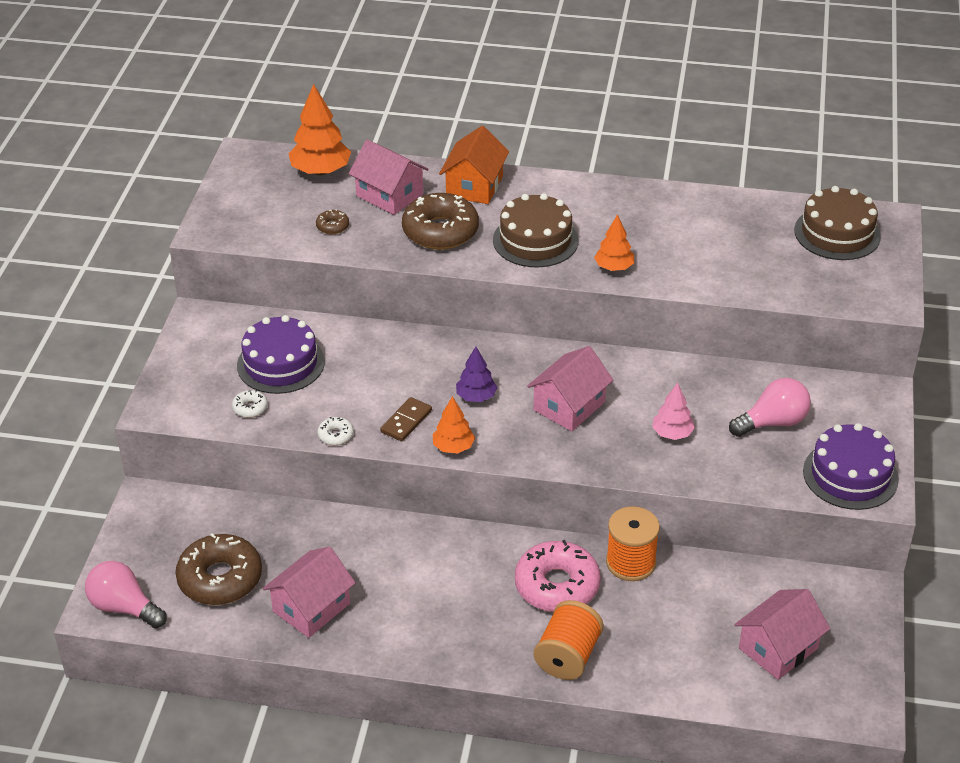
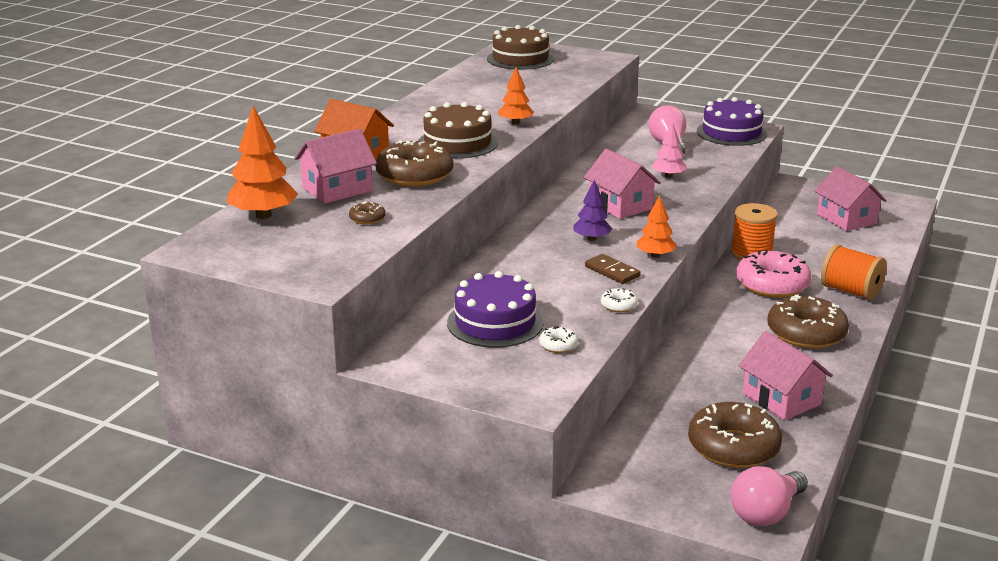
camera: 75 degrees left, 15 degrees down
none -> brown donut [767,295,849,348]

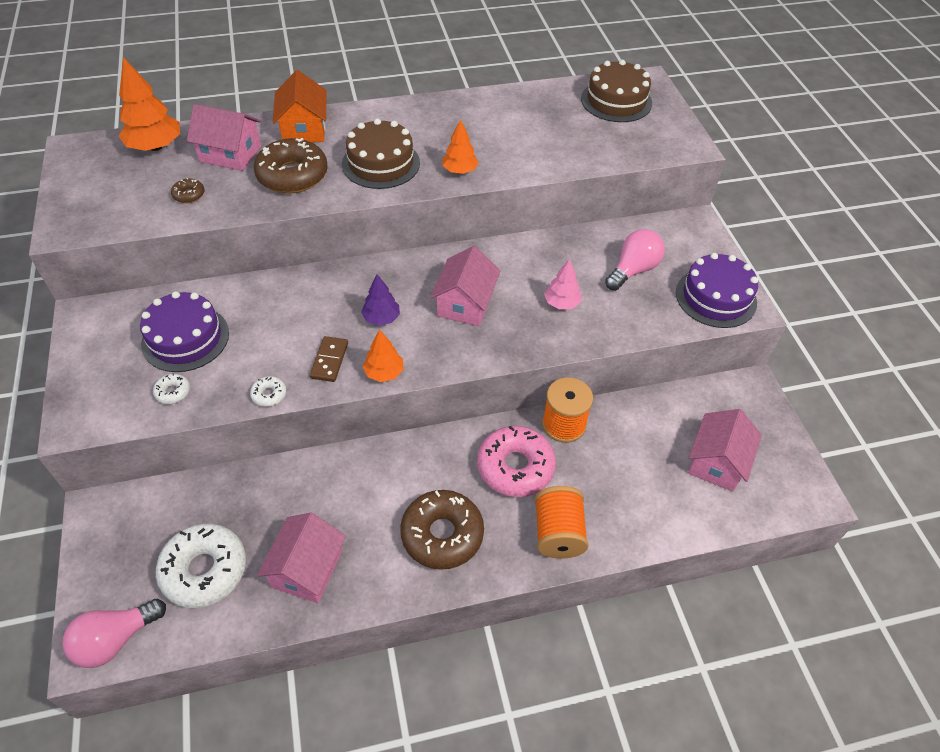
camera: 50 degrees right, 25 degrees up
brown donut [688,402,782,468] -> white donut [156,524,246,608]
pink light bulb [731,466,808,527] -> pink light bulb turned 45 degrees counterclockwise [62,599,166,668]

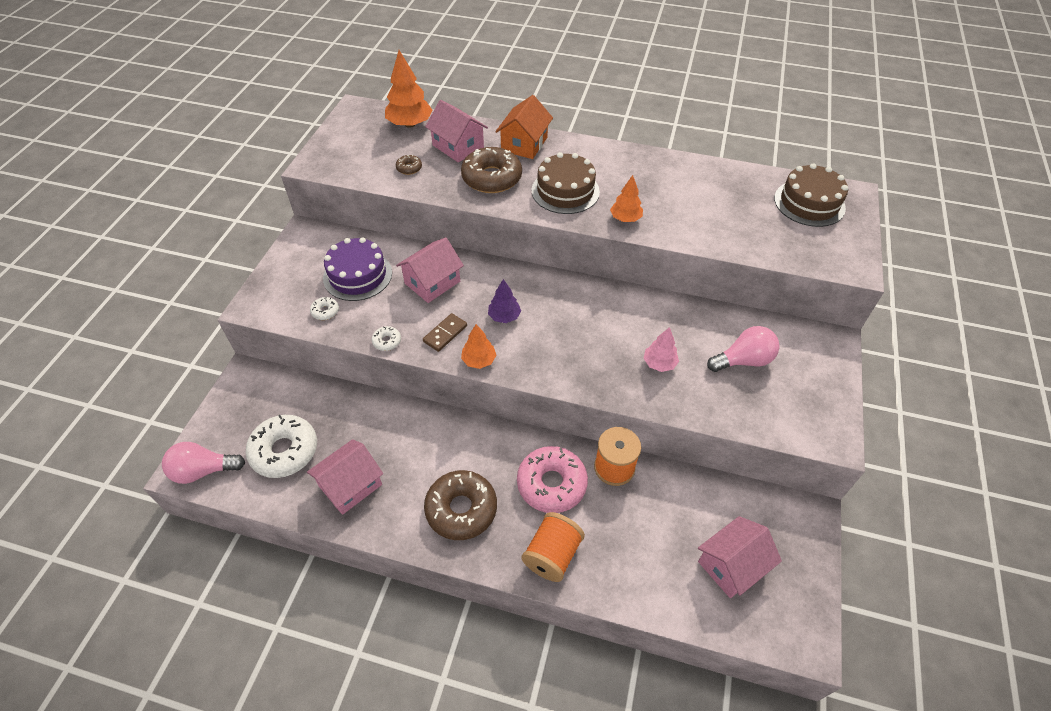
camera: 30 degrees right, 0 degrees up
pink house [430,246,500,326] -> pink house moved to [396,238,464,303]
purple cake [676,253,758,328] -> none

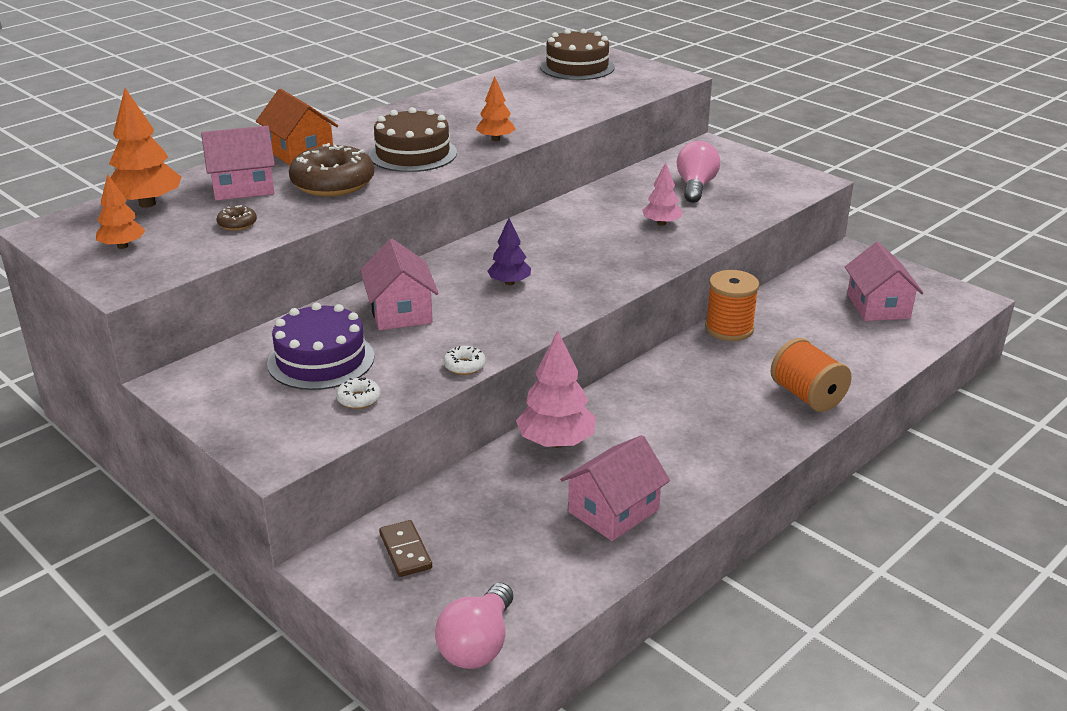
camera: 60 degrees left, 20 degrees down
white donut [246,415,317,478] -> none
pink house [307,439,383,515] -> pink house turned 60 degrees clockwise [560,435,670,541]
brown domino [423,313,467,352] -> brown domino moved to [379,520,432,577]
brown donut [424,470,497,540] -> none
orange tree [461,324,496,369] -> orange tree moved to [96,174,145,249]
pink donut [517,446,588,513] -> none
none -> pink tree [516,331,596,448]

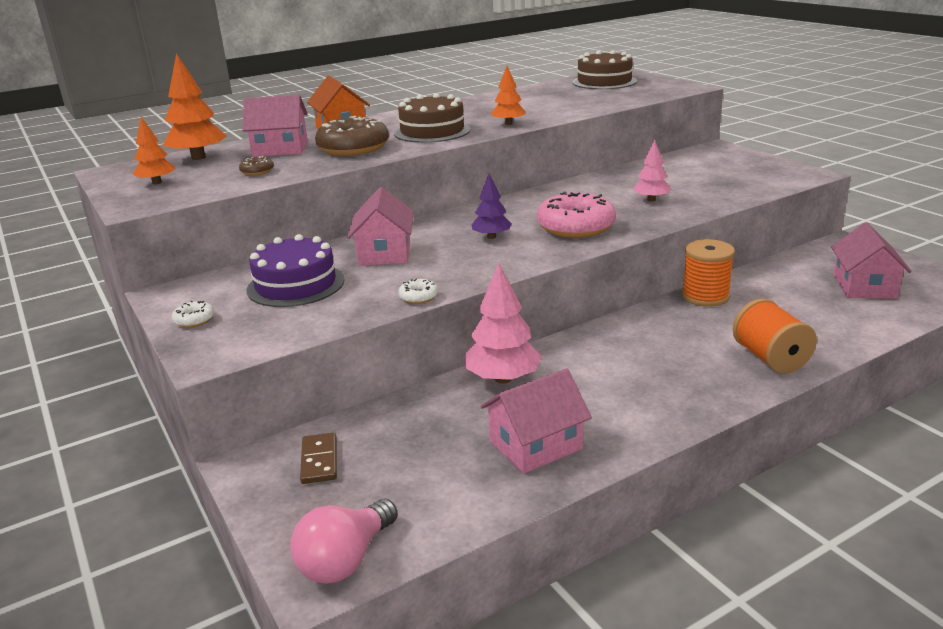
camera: 15 degrees right, 5 degrees down
white donut [336,377,381,409] -> white donut moved to [172,301,214,328]
pink light bulb [677,141,720,203] -> none
none -> pink donut [537,192,616,238]

